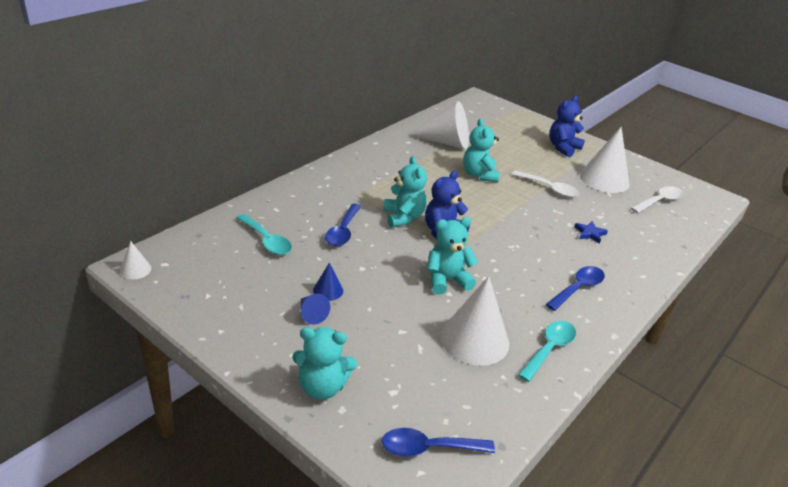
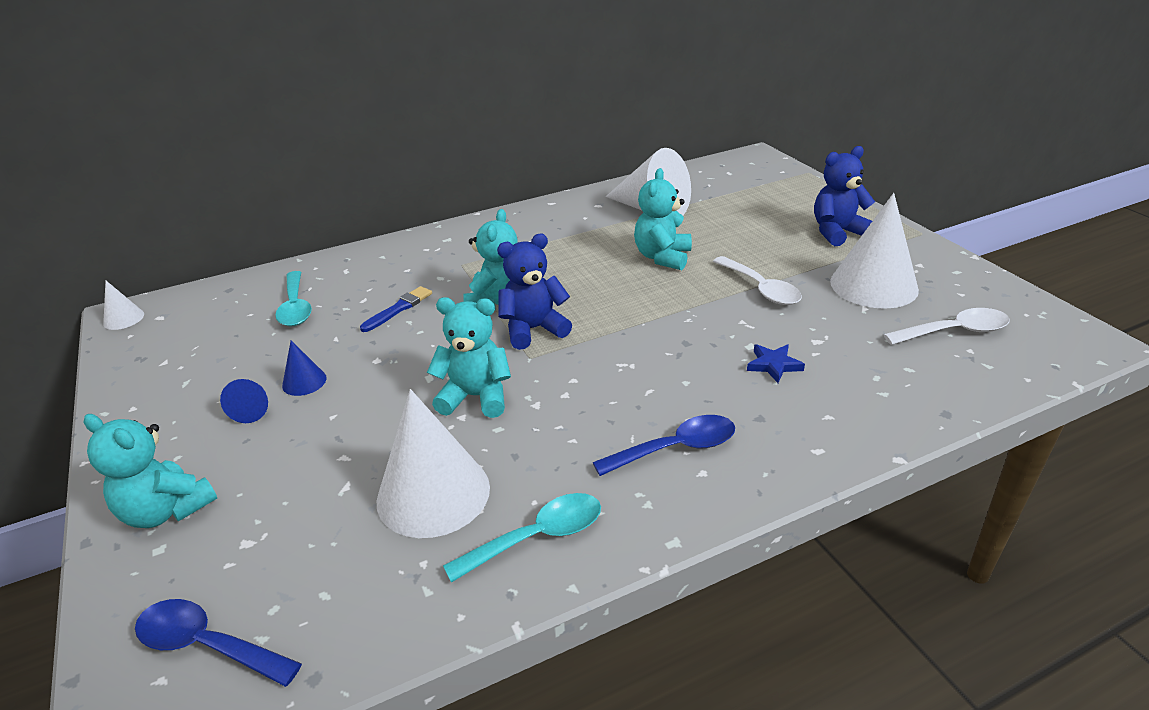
camera: 30 degrees right, 0 degrees up
blue spoon [325,204,361,247] -> blue brush [360,286,432,332]

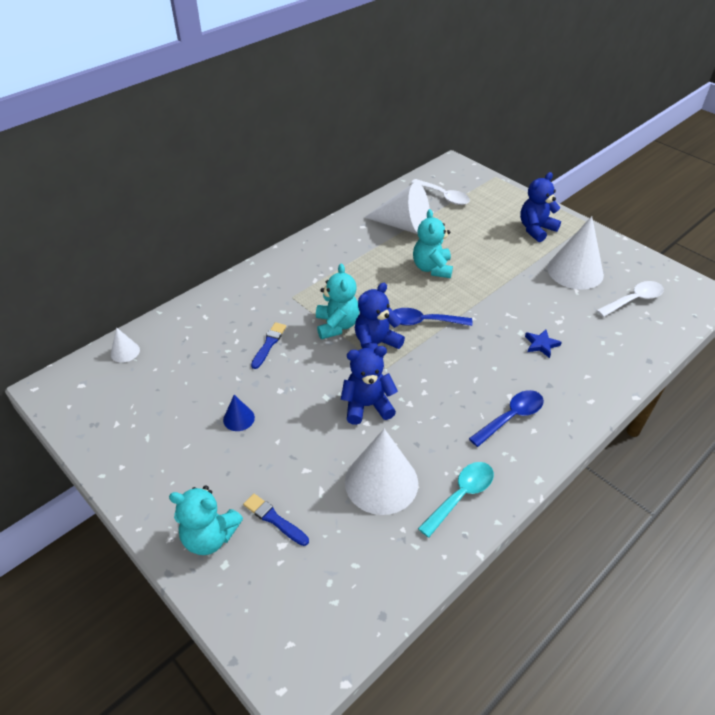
camera: 20 degrees left, 10 degrees up
white cone [103,281,144,330] -> white cone moved to [111,327,140,363]
blue spoon [135,599,302,687] -> blue spoon moved to [393,308,472,326]
blue cone [220,379,268,423] -> none
turquoise spoon [275,271,312,327] -> none
turquoise teddy bear [427,297,511,418] -> blue teddy bear [341,346,398,425]
white spoon [713,256,802,305] -> white spoon moved to [411,179,470,205]
none -> blue brush [243,494,309,546]

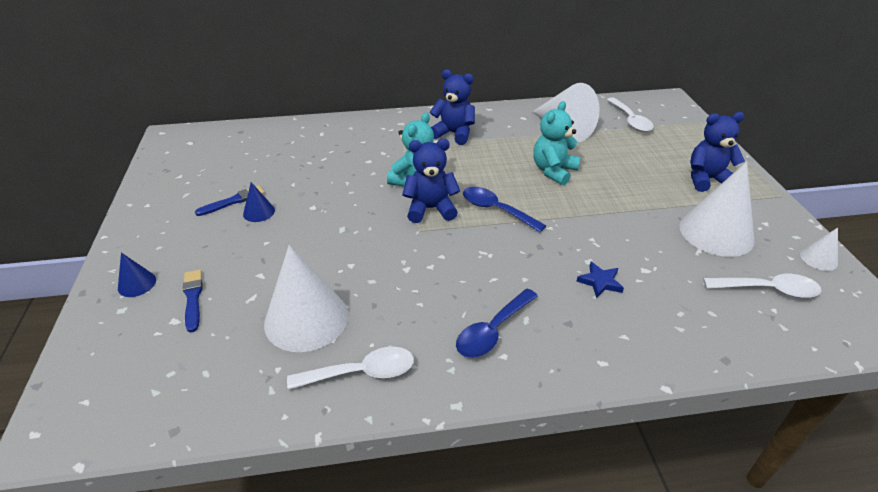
camera: 35 degrees right, 5 degrees down
white cone [111,327,140,363] -> white cone moved to [800,228,838,271]
turquoise teddy bear [169,485,243,555] -> blue cone [118,252,156,297]
blue brush [251,322,286,369] -> blue brush moved to [195,185,265,216]
blue teddy bear [341,346,398,425] -> blue teddy bear moved to [430,69,475,145]
turquoise spoon [418,462,494,538] -> white spoon [287,347,414,390]
blue spoon [469,390,544,447] -> blue spoon turned 135 degrees clockwise [456,289,538,358]

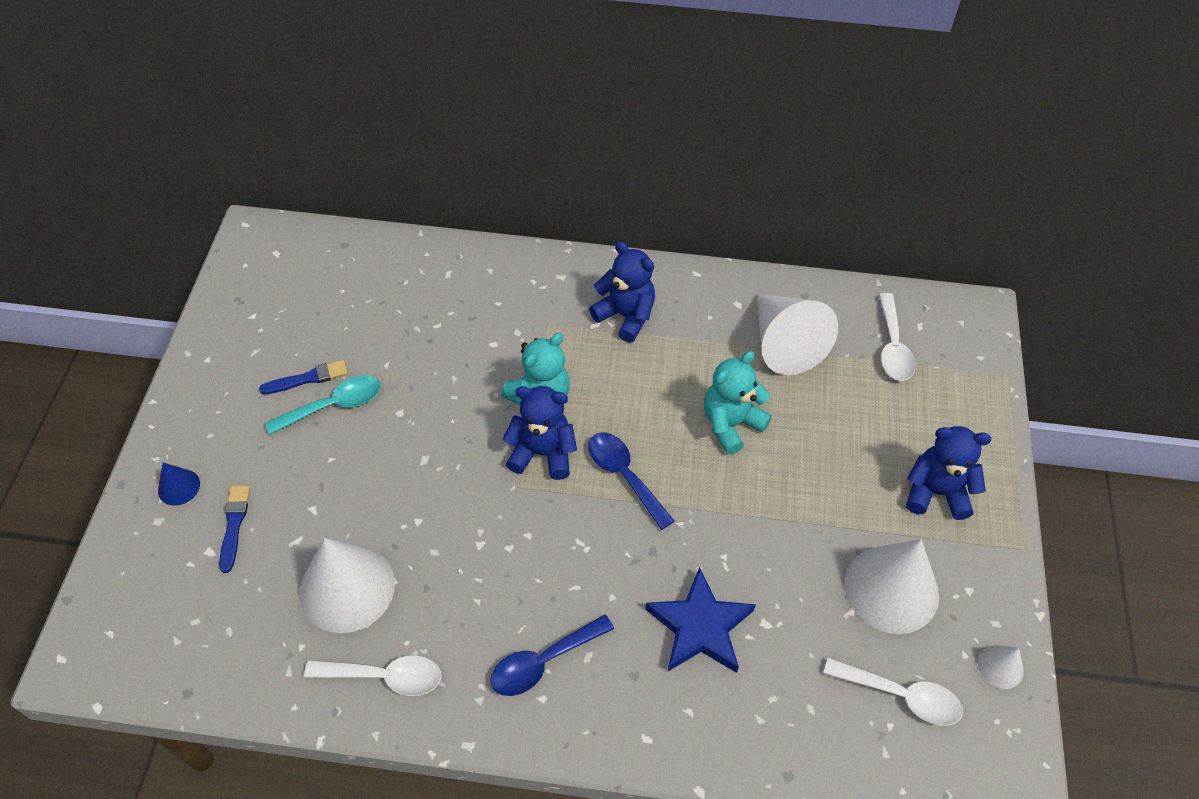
camera: 15 degrees right, 15 degrees up
blue cone [243,182,275,222] -> turquoise spoon [265,375,381,435]
blue star [577,262,624,298] -> blue star [645,567,756,673], size x1.95

